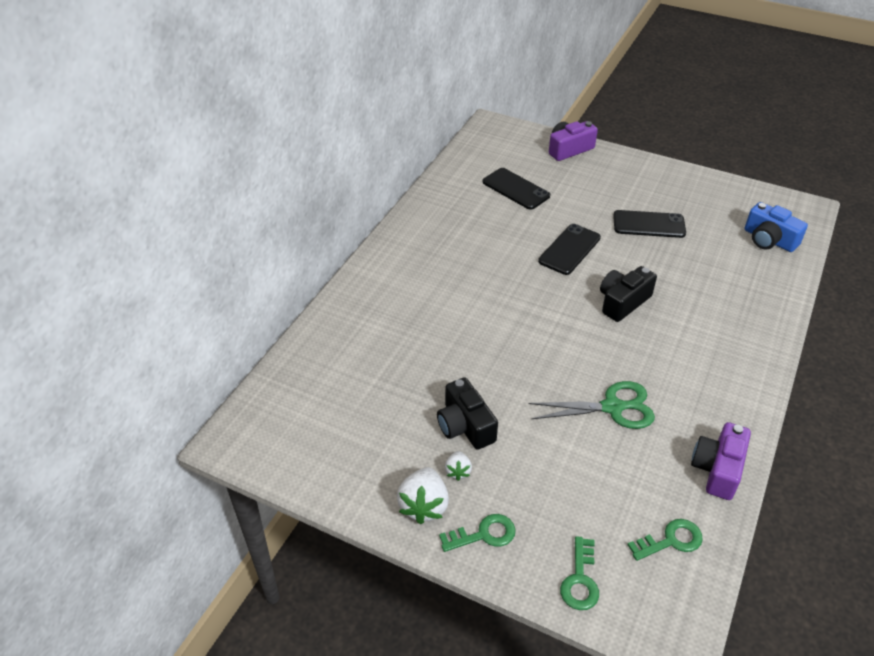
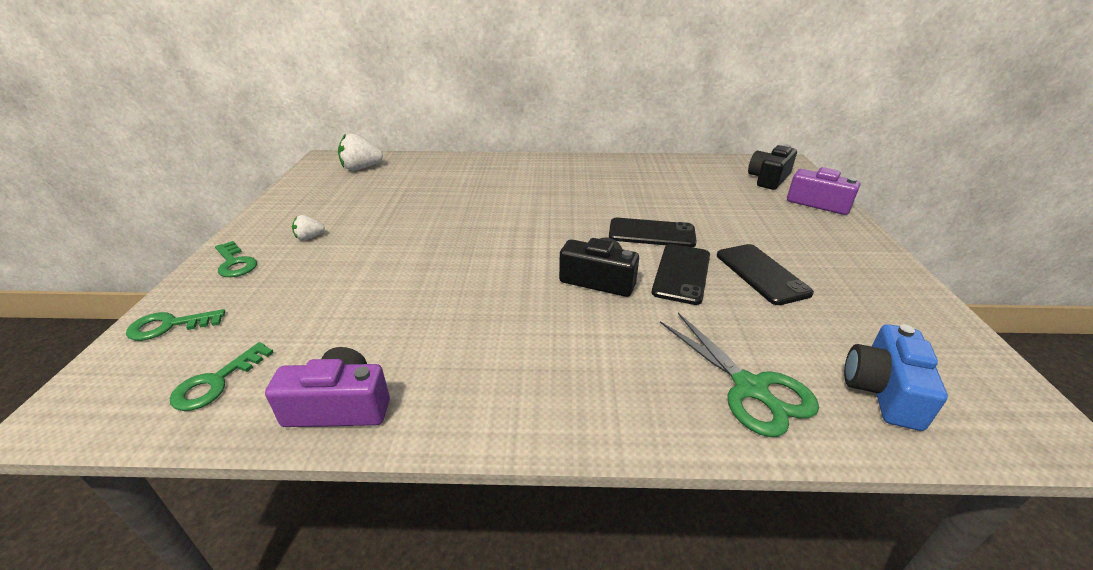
camera: 65 degrees right, 10 degrees down
white strawberry [397,467,449,524] -> white strawberry moved to [338,134,383,171]
black camera [437,377,498,450] -> black camera moved to [748,144,797,190]
black phone [483,168,550,210] -> black phone moved to [652,244,710,305]
green scissors [529,381,655,429] -> green scissors moved to [660,313,819,437]
green key [628,519,703,561] -> green key turned 75 degrees clockwise [170,342,274,411]

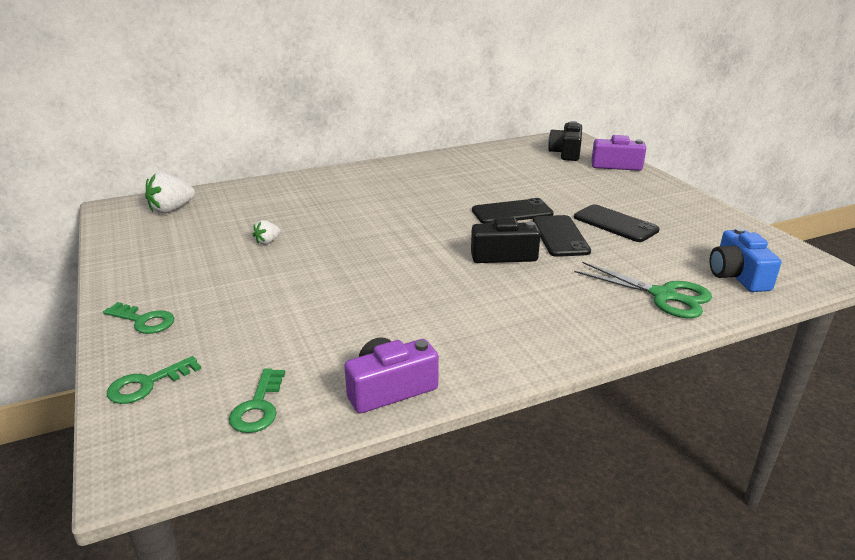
camera: 25 degrees left, 5 degrees down
white strawberry [292,215,325,240] -> white strawberry moved to [253,220,281,245]

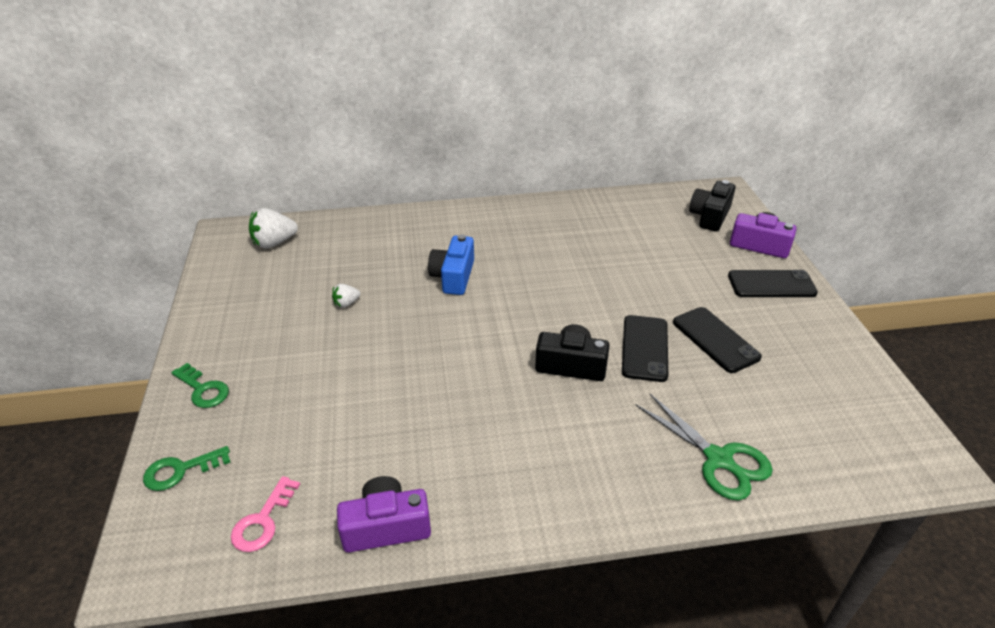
camera: 15 degrees right, 10 degrees up
green key [229,369,285,433] -> pink key [231,476,300,552]
black phone [472,198,554,224] -> black phone moved to [728,270,818,297]
blue camera [710,227,781,292] -> blue camera moved to [428,234,474,295]

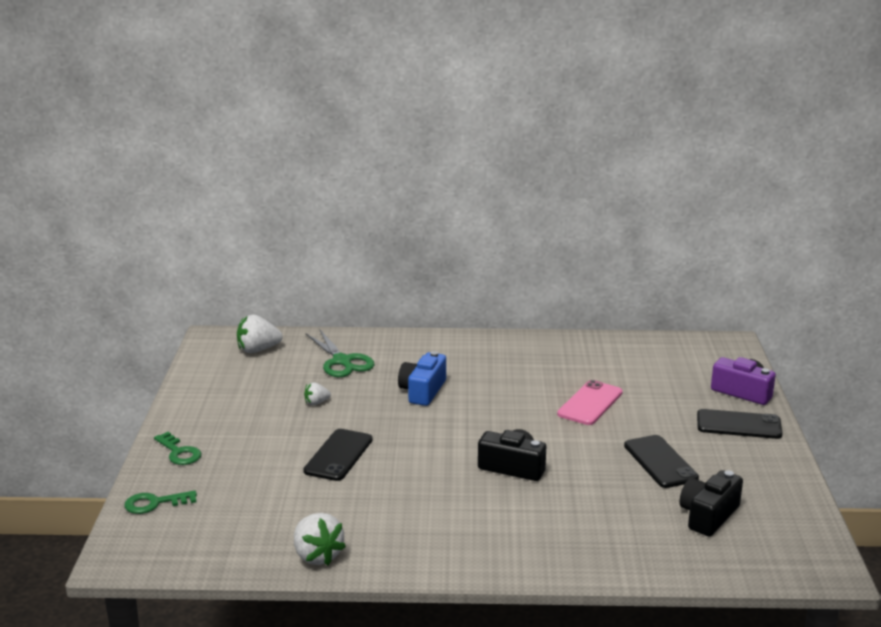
camera: 10 degrees right, 15 degrees down
pink key [231,476,300,552] -> none
purple camera [337,476,431,552] -> white strawberry [294,513,346,565]
black phone [622,315,668,382] -> black phone moved to [303,429,373,481]
green scissors [636,394,773,501] -> green scissors moved to [306,330,375,377]
black camera [689,180,736,232] -> black camera moved to [680,470,743,536]
none -> pink phone [557,380,623,425]

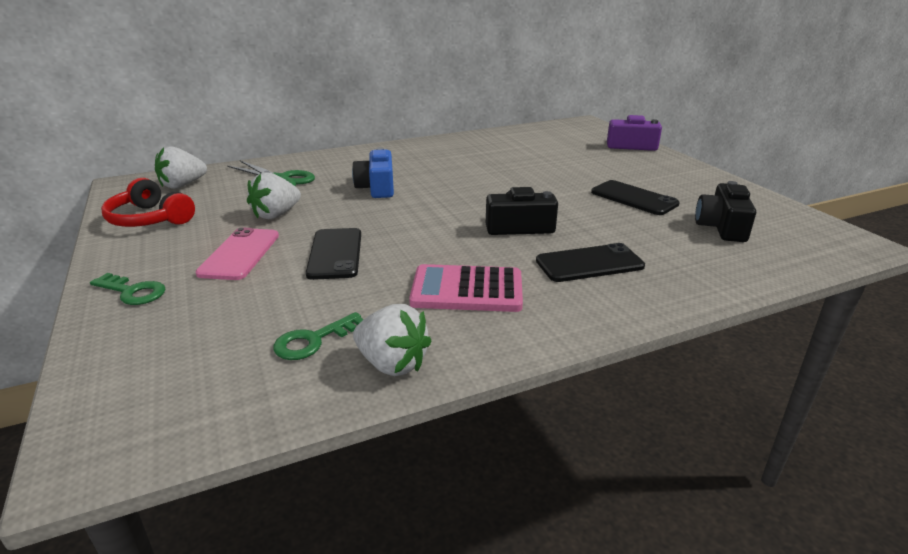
camera: 25 degrees left, 5 degrees up
green key [124,491,197,514] -> green key moved to [273,312,364,360]
white strawberry [304,382,331,405] -> white strawberry [247,172,301,219], size x1.83
pink phone [557,380,623,425] -> pink phone moved to [195,227,279,280]
black phone [697,409,783,439] -> black phone moved to [536,243,645,282]
none -> red headphones [101,178,195,227]
none -> pink calculator [409,264,523,312]

